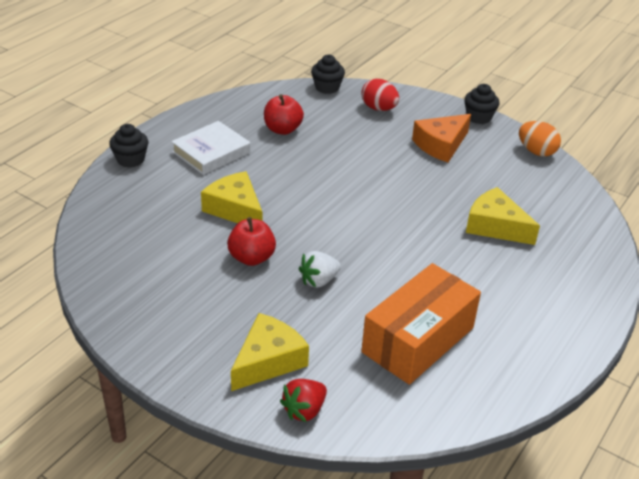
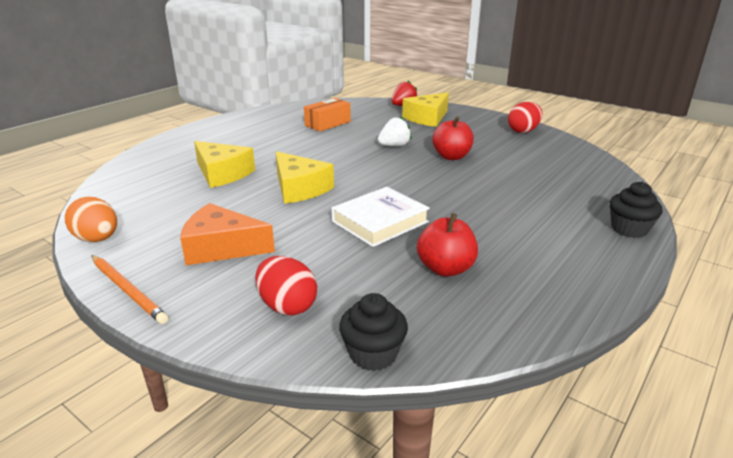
camera: 175 degrees left, 10 degrees down
white book [171,121,250,175] -> white book moved to [331,187,430,247]
yellow cheese [201,171,262,223] -> yellow cheese moved to [275,151,334,204]
orange box [361,263,481,385] -> orange box [304,98,351,132], size x0.57
orange cheese [412,114,471,162] -> orange cheese turned 135 degrees counterclockwise [180,203,275,265]
black cupcake [464,84,500,124] -> orange pencil [91,255,168,324]
none -> red egg [508,102,542,133]

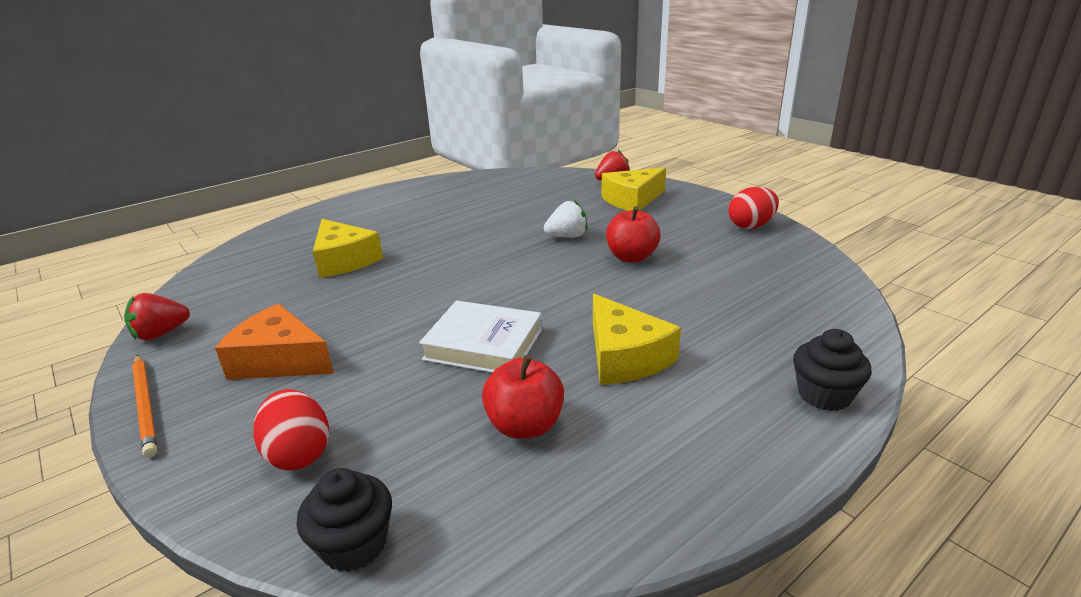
camera: 15 degrees right, 0 degrees up
orange egg [65,197,117,242] -> red strawberry [124,293,190,341]
yellow cheese [275,151,334,204] -> yellow cheese moved to [593,294,681,385]
orange box [304,98,351,132] -> none
white book [331,187,430,247] -> white book turned 45 degrees clockwise [419,300,542,373]

